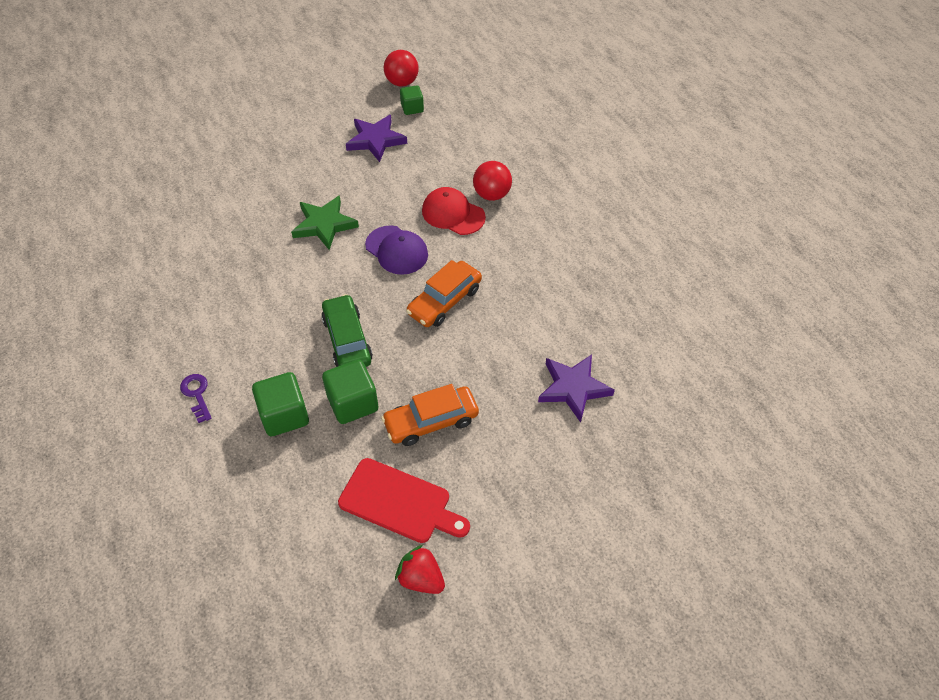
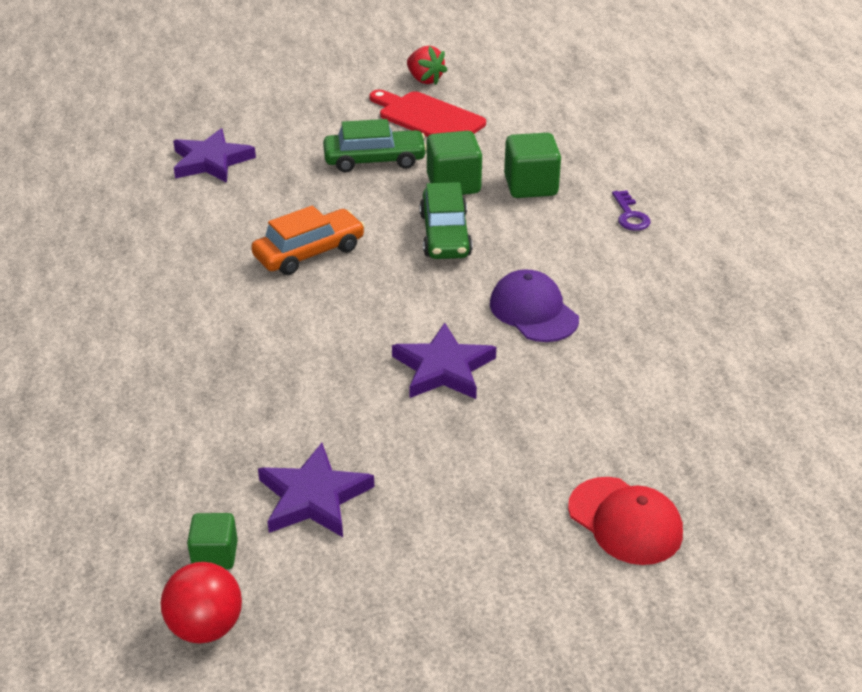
camera: 165 degrees left, 15 degrees down
green star [291,195,359,250] -> purple star [392,323,496,399]
purple cap [365,225,428,275] -> purple cap moved to [490,269,579,342]
orange car [381,384,479,446] -> green car [323,119,427,172]
red cap [422,187,486,235] -> red cap moved to [568,477,683,565]
red ball [473,161,512,201] -> none

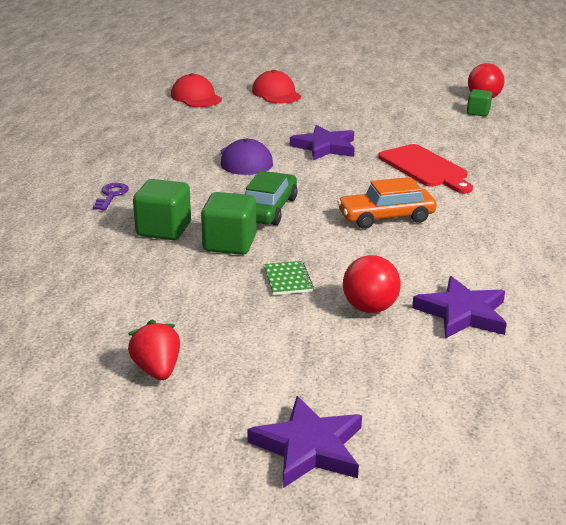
camera: 160 degrees left, 10 degrees down
purple star [258,443,374,537] -> purple star moved to [247,396,362,488]
green car [323,119,427,172] -> green notebook [263,261,314,295]
red cutting board [369,90,486,137] -> red cutting board moved to [378,144,473,193]
none -> red cap [171,73,222,107]
none -> red ball [343,255,401,313]

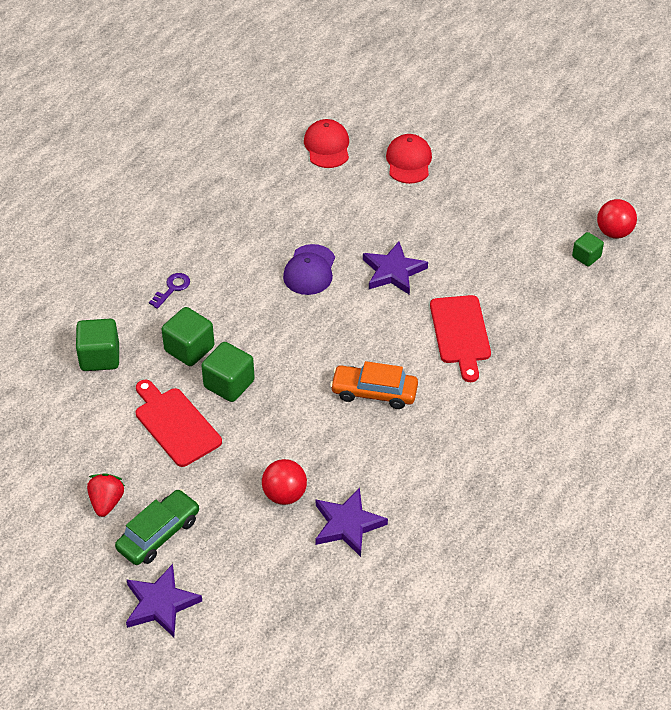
camera: 25 degrees right, 20 degrees up
green car [246,171,298,225] -> green car moved to [115,489,200,565]
green notebook [263,261,314,295] -> none
none -> green cube [76,319,119,371]
none -> red cutting board [136,380,222,467]

